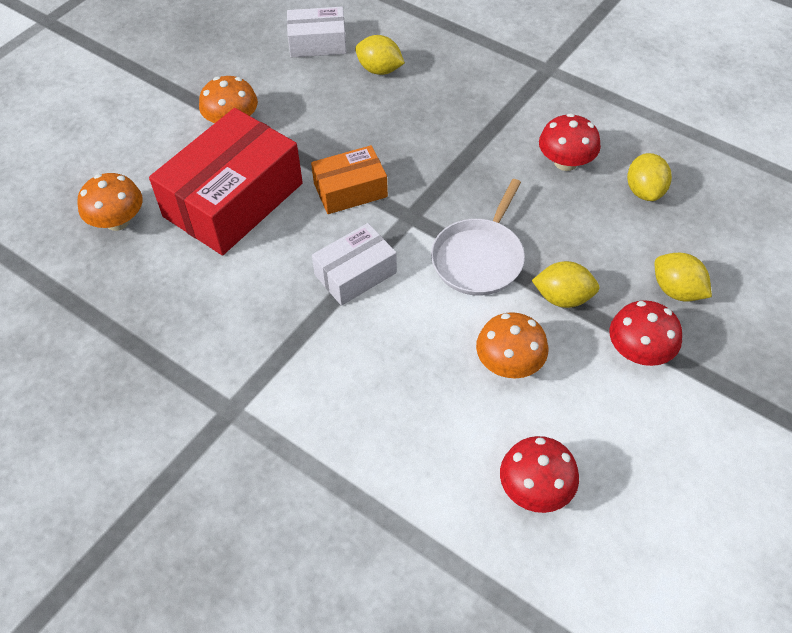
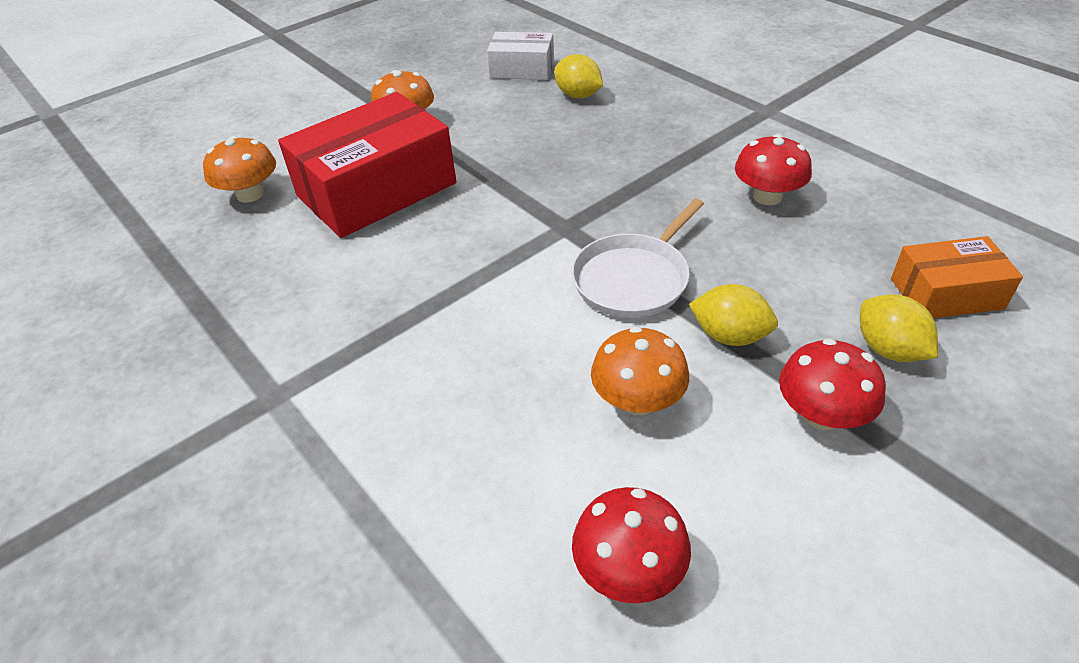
camera: 15 degrees right, 10 degrees down
orange box [311,145,388,214] -> orange box moved to [891,236,1023,318]
white box [312,223,397,306] -> none
yellow lemon [627,153,672,201] -> none

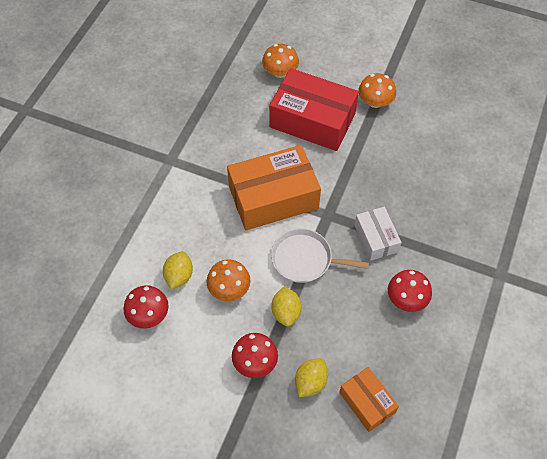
camera: 60 degrees right, 15 degrees up
white box [487,32,554,80] -> white box moved to [354,207,402,261]
yellow lemon [554,54,603,98] -> yellow lemon moved to [163,251,193,289]
none -> orange box [227,145,321,230]

